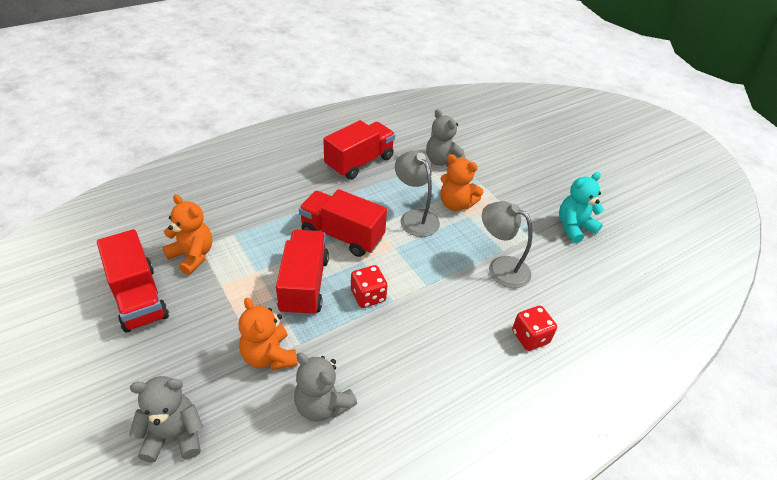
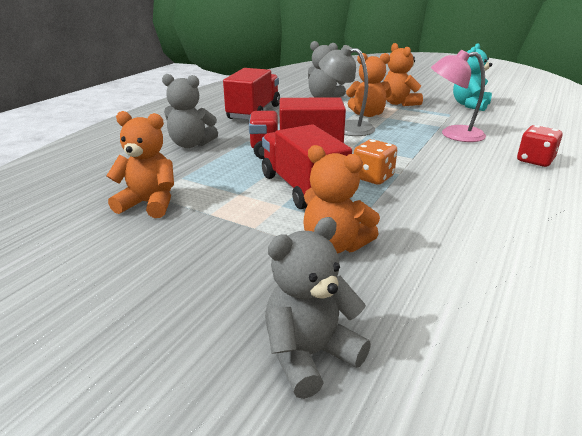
camera: 25 degrees left, 15 degrees down
red truck [97,229,169,333] -> none
grey teddy bear [294,353,357,422] -> grey teddy bear moved to [162,74,218,148]
red dice [351,265,388,308] -> orange dice [354,139,397,185]
grey lamp [482,201,532,288] -> pink lamp [431,50,486,142]
none -> orange teddy bear [383,43,423,106]

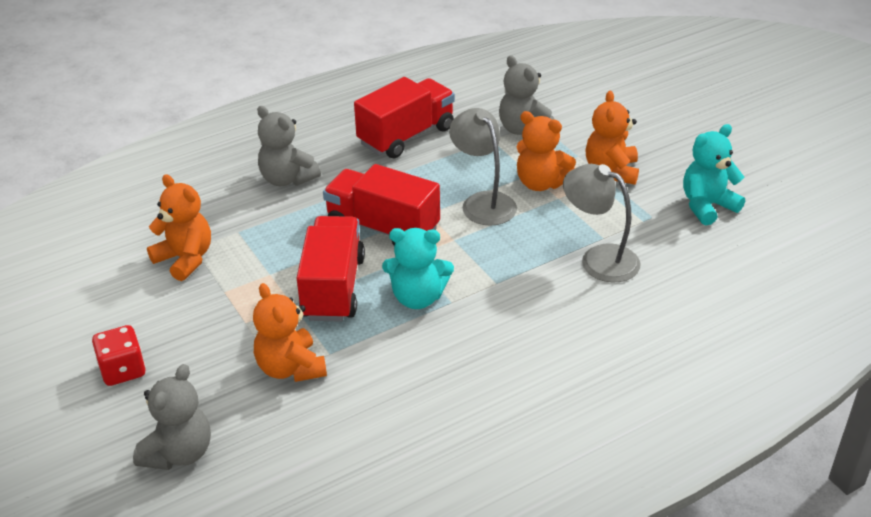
camera: 30 degrees right, 10 degrees up
grey teddy bear [265,217,371,399] -> grey teddy bear turned 120 degrees clockwise [133,364,211,470]
orange dice [354,139,397,185] -> turquoise teddy bear [382,228,454,309]
pink lamp [431,50,486,142] -> grey lamp [563,164,641,282]
red dice [517,125,562,167] -> red dice moved to [92,325,146,386]

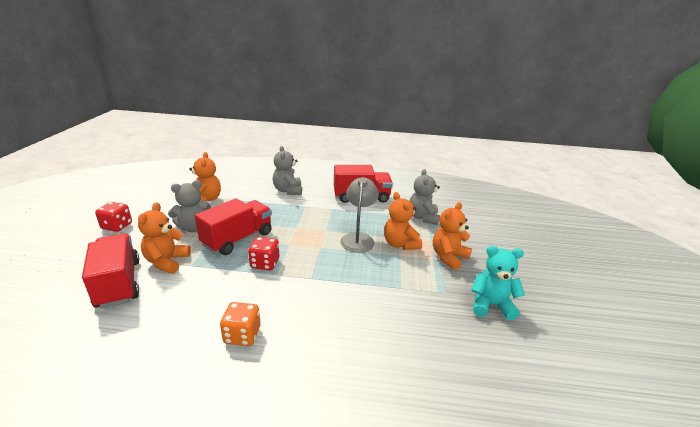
camera: 35 degrees right, 10 degrees down
grey teddy bear [133,364,211,470] -> grey teddy bear moved to [168,180,211,232]
red truck [323,164,440,246] -> red truck moved to [82,233,139,309]
turquoise teddy bear [382,228,454,309] -> red dice [248,237,279,270]
grey lamp [563,164,641,282] -> none
none -> orange dice [220,302,260,346]

